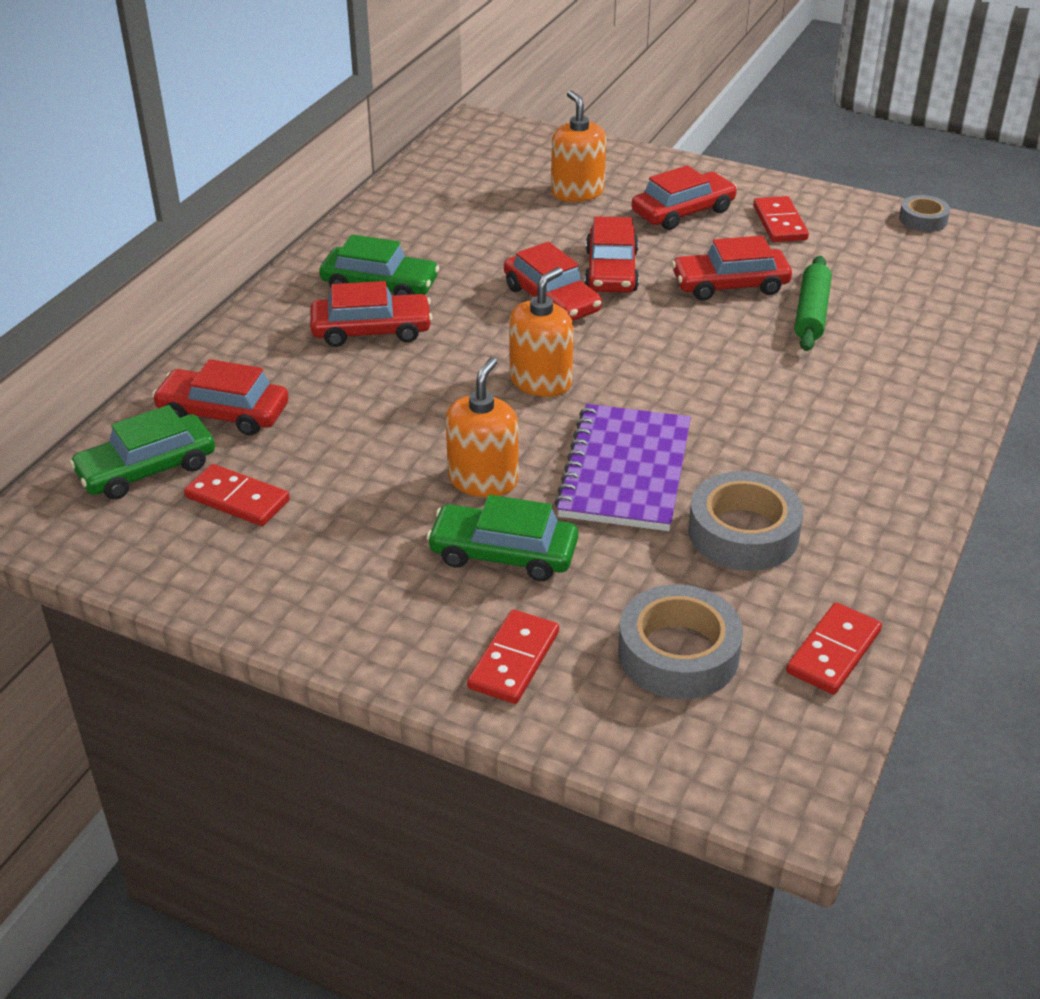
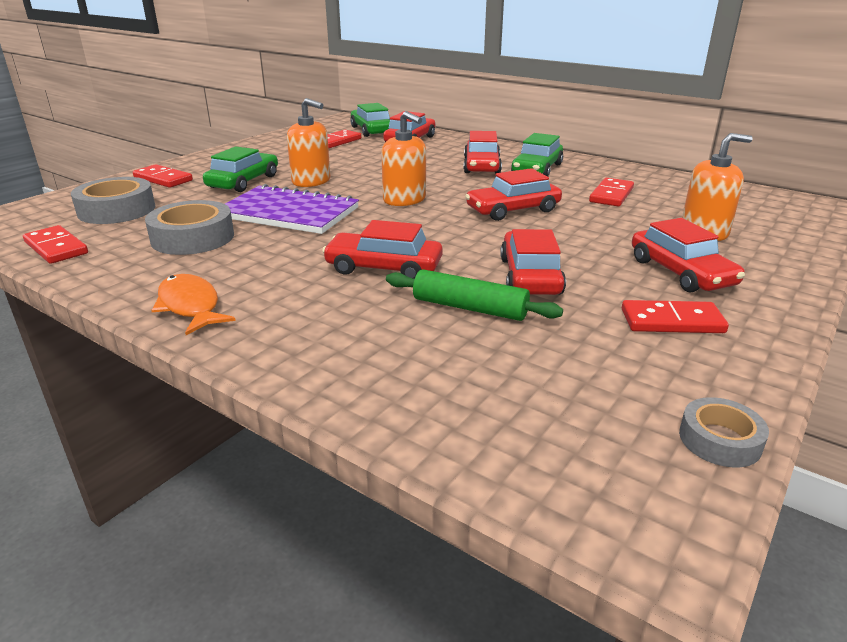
camera: 100 degrees right, 10 degrees down
red car [584,216,639,293] -> red car moved to [322,220,443,279]
none -> orange fish [151,274,236,335]
none -> red domino [589,178,634,206]

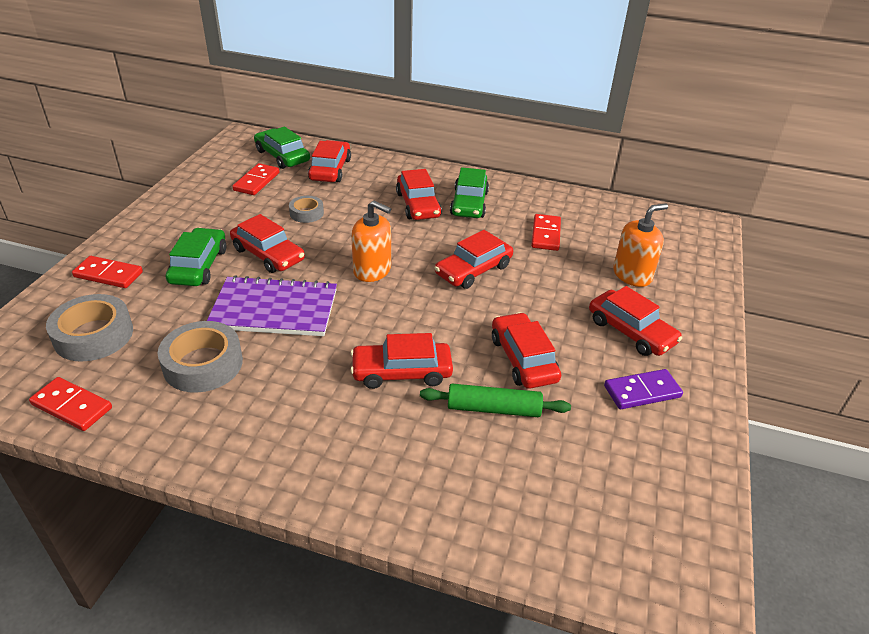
camera: 20 degrees left, 10 degrees up
orange fish [151,274,236,335] -> none
orange soap dispenser [287,98,331,187] -> red car [230,214,305,273]
red domino [622,300,729,333] -> purple domino [604,369,683,409]
grey tape [679,397,769,467] -> grey tape moved to [289,196,324,223]

